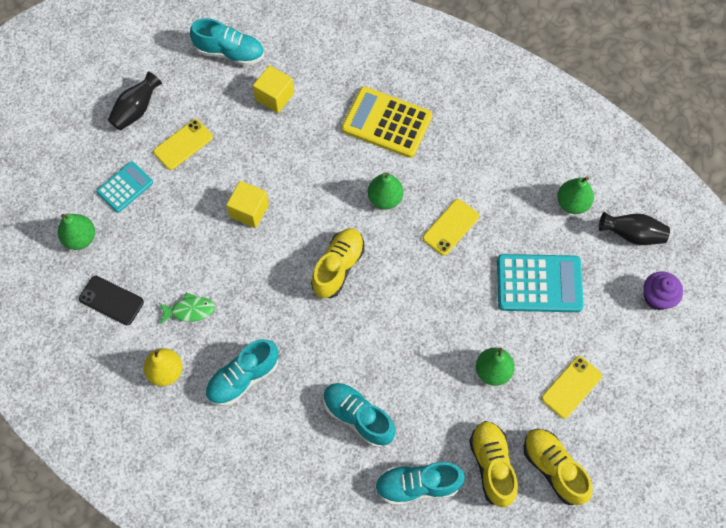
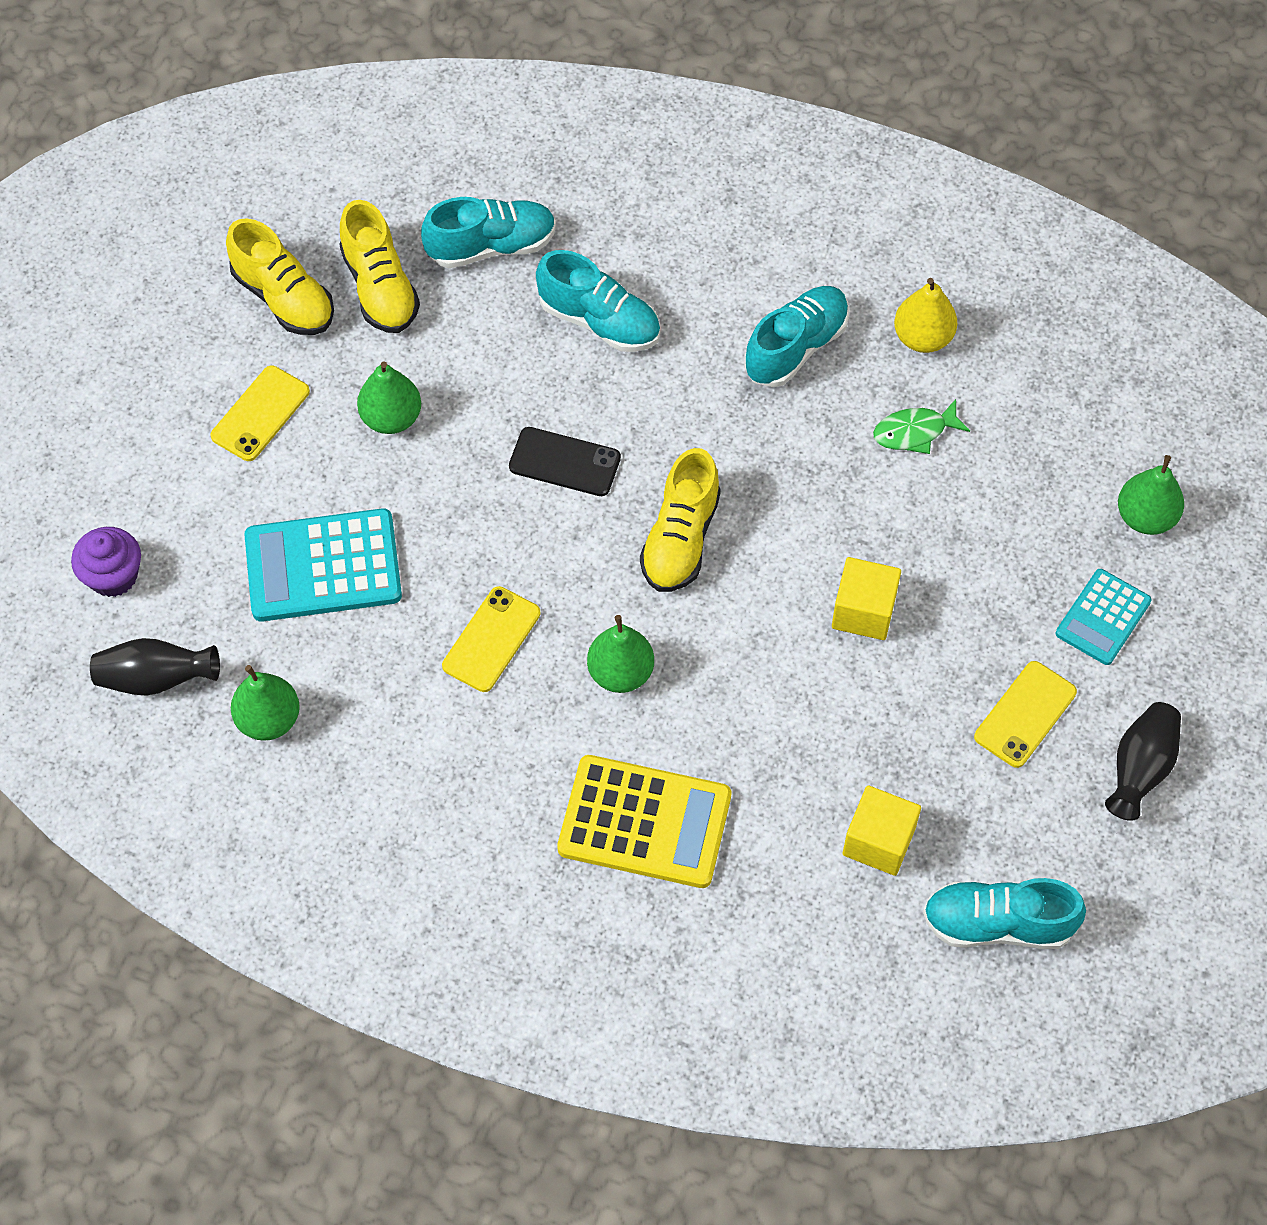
camera: 170 degrees right, 5 degrees down
black phone [79,276,144,325] -> black phone moved to [509,427,621,496]

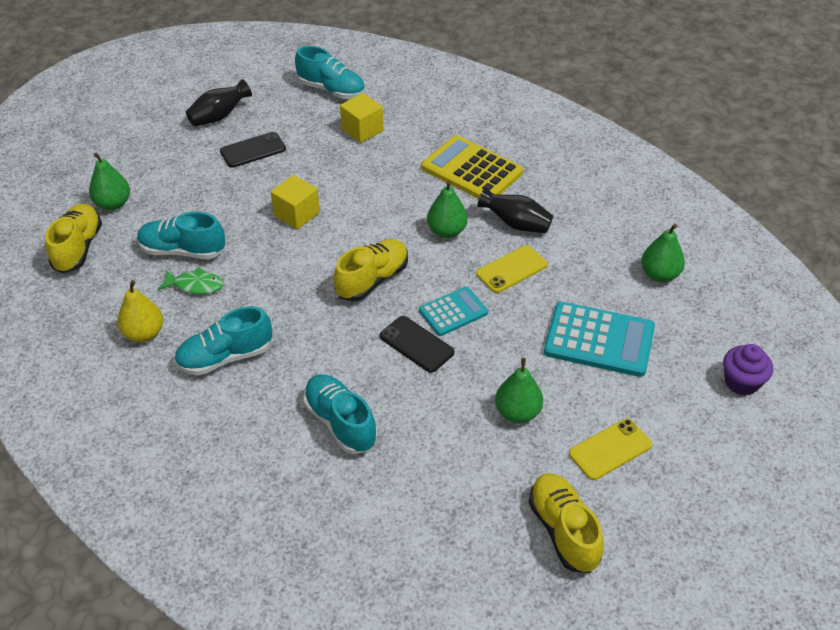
camera: 155 degrees left, 15 degrees down
black vase [90,638,220,695] -> black vase moved to [477,187,553,233]
yellow shoe [339,200,420,333] -> yellow shoe moved to [45,204,102,273]
turquoise shoe [421,197,556,268] -> turquoise shoe moved to [137,212,225,259]
yellow phone [974,661,1077,768] -> black phone [220,132,286,168]
turquoise calculator [1056,569,1152,665] -> turquoise calculator moved to [419,287,488,336]

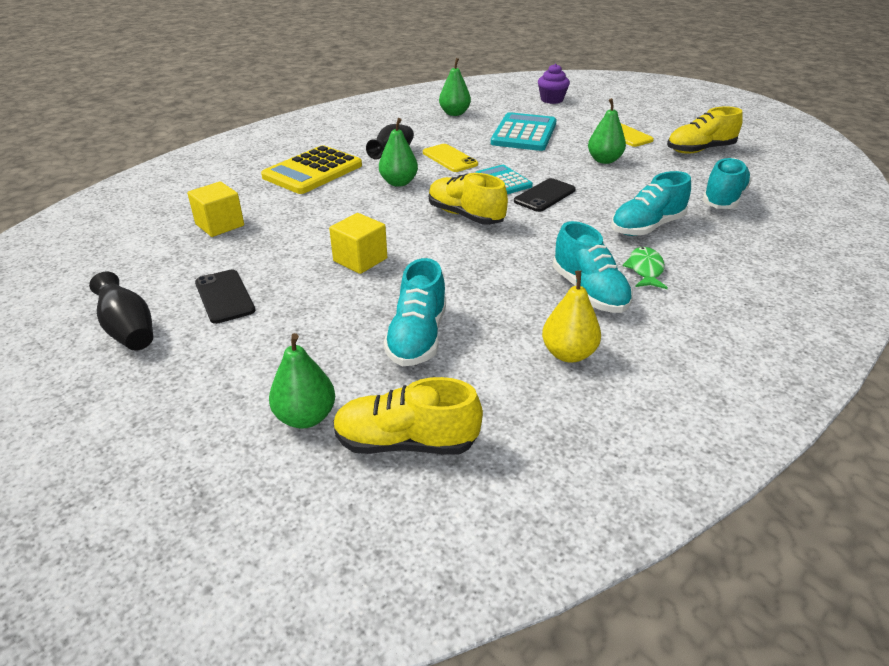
camera: 90 degrees left, 10 degrees down
green fish [158,267,223,294] -> green fish moved to [623,247,668,289]
turquoise shoe [295,46,365,99] -> turquoise shoe moved to [702,158,752,209]

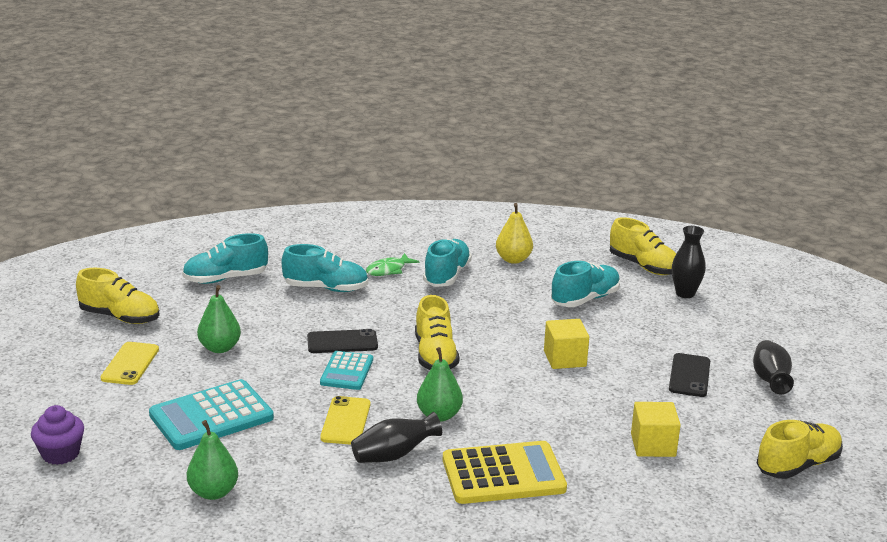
camera: 140 degrees left, 10 degrees down
green pear [269,333,335,429] -> black vase [672,226,706,298]
none -> yellow shoe [756,420,843,479]

